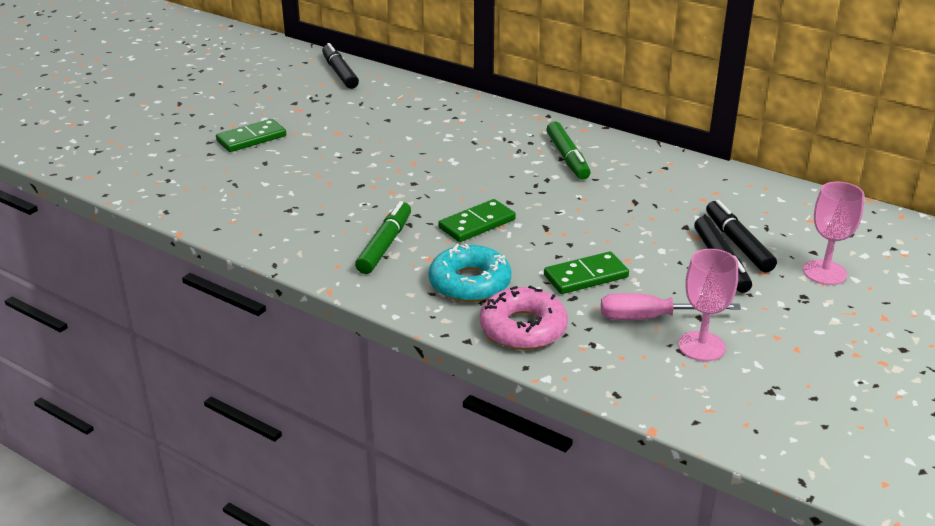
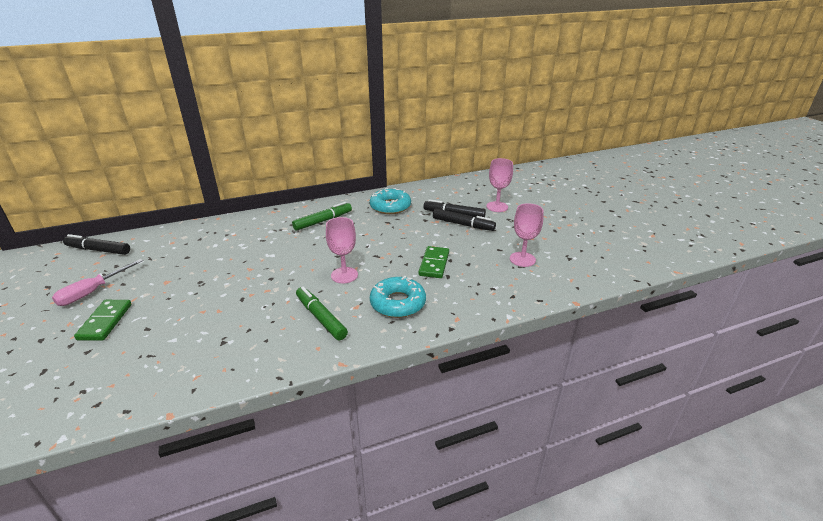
camera: 55 degrees left, 0 degrees up
green domino [438,199,516,242] -> pink goblet [326,217,358,283]
pink donut [480,286,568,350] -> none
green marker [546,121,591,180] -> green marker turned 60 degrees counterclockwise [292,202,352,231]
pink screwdriver [601,293,741,320] -> pink screwdriver moved to [52,259,143,306]
none -> turquoise donut [370,188,411,214]

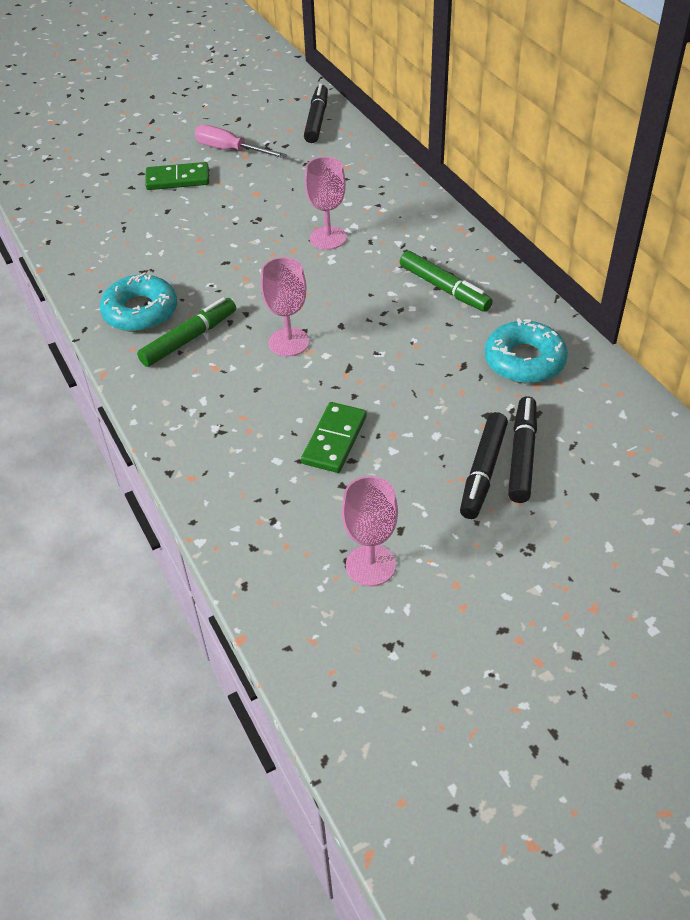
camera: 85 degrees right, 15 degrees up
turquoise donut [370,276,426,318] -> turquoise donut moved to [100,272,177,332]
green domino [418,246,449,278] -> green domino turned 75 degrees counterclockwise [301,402,367,473]
pink goblet [486,158,513,212] -> pink goblet moved to [305,157,347,250]

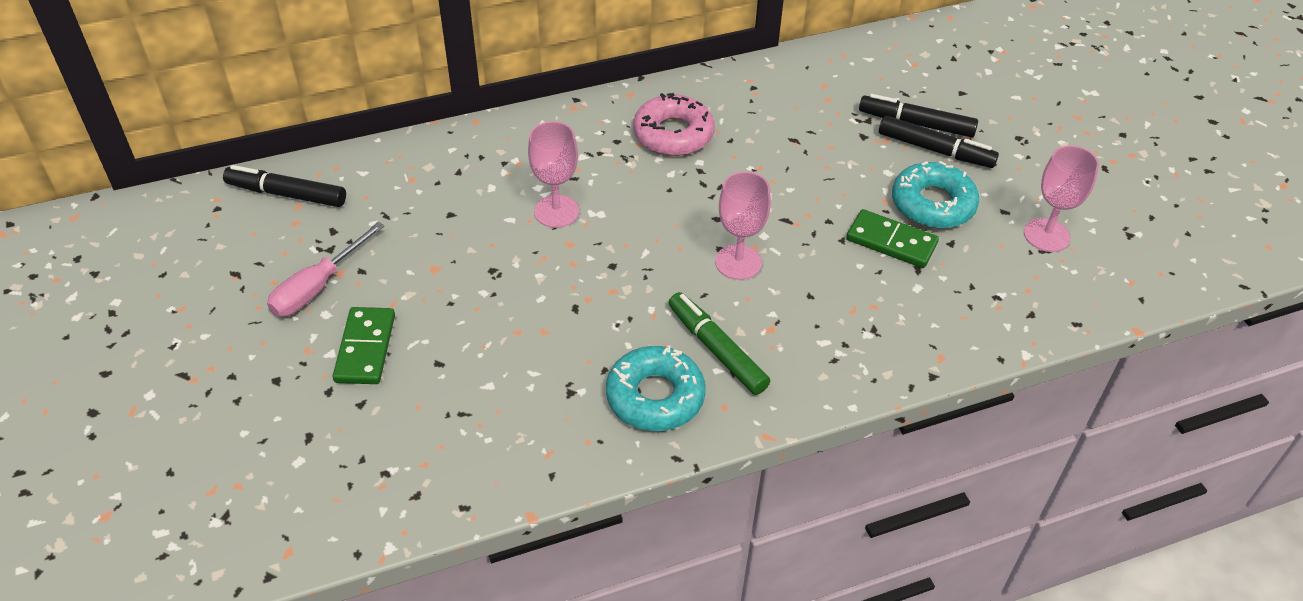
camera: 85 degrees left, 0 degrees up
green marker [400,251,493,312] -> pink donut [633,93,715,156]
turquoise donut [485,318,568,383] -> turquoise donut moved to [892,161,979,229]

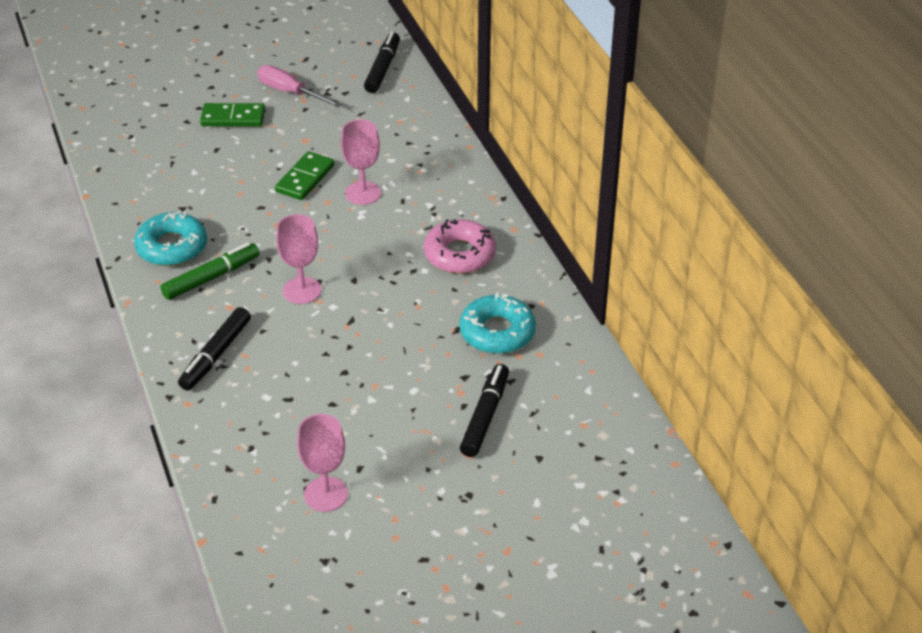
camera: 90 degrees right, 5 degrees down
green domino [846,209,939,268] -> green domino moved to [275,151,334,200]
black marker [879,116,999,168] -> black marker moved to [178,307,251,391]
turquoise donut [892,161,979,229] -> turquoise donut moved to [460,292,536,354]

